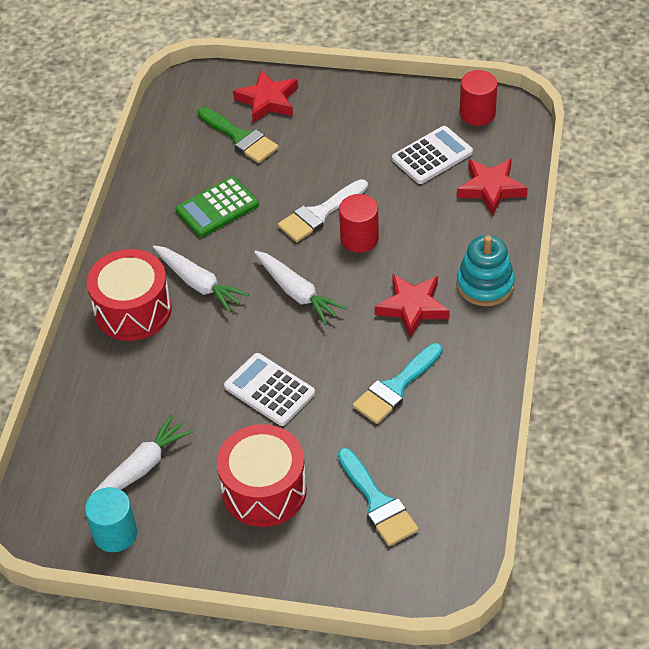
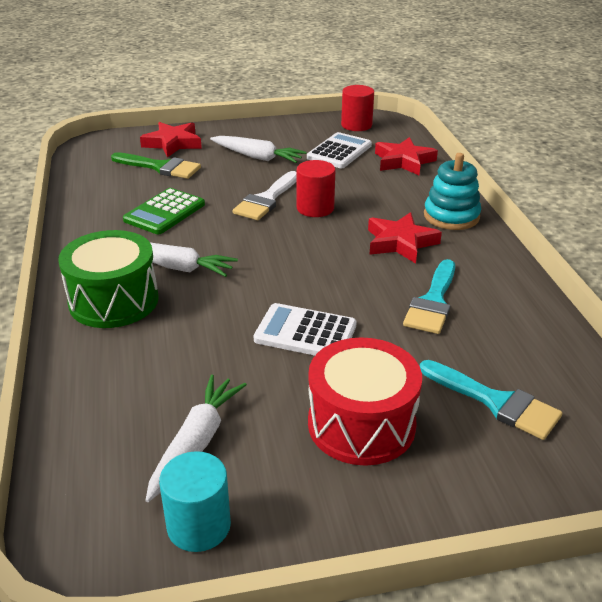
camera: 25 degrees left, 15 degrees down
red drum [87,249,172,341] -> green drum [58,230,159,328]
white carrot [254,251,346,325] -> white carrot moved to [210,136,306,163]

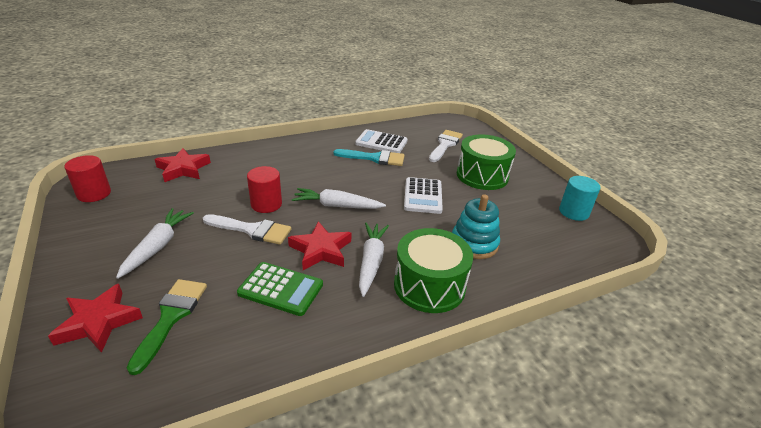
camera: 105 degrees left, 0 degrees up
white carrot [145,374,247,502] -> white carrot moved to [292,188,386,209]
white calculator [307,132,372,168] -> white calculator moved to [355,129,408,153]
red drum [308,337,422,466] -> green drum [457,134,516,190]
red star [368,212,442,264] -> red star moved to [288,221,351,270]
turquoise brush [420,360,562,440] -> white brush [429,130,463,162]
turquoise stacking toy [424,153,481,230] -> turquoise stacking toy moved to [452,194,500,259]

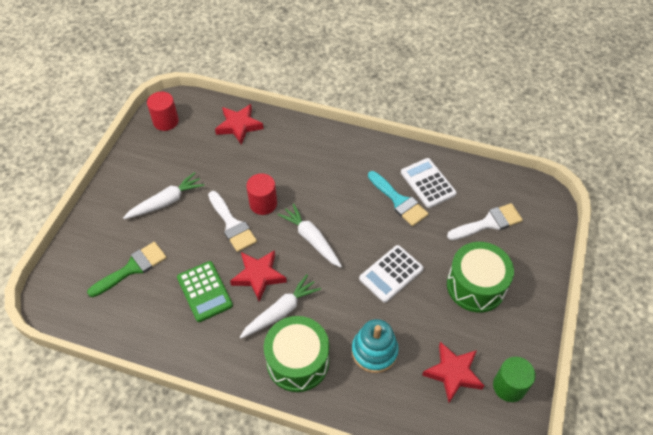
camera: 45 degrees right, 20 degrees up
red star [48,284,143,353] -> red star moved to [422,342,484,403]
turquoise cylinder [559,176,601,221] -> green cylinder [493,357,536,402]

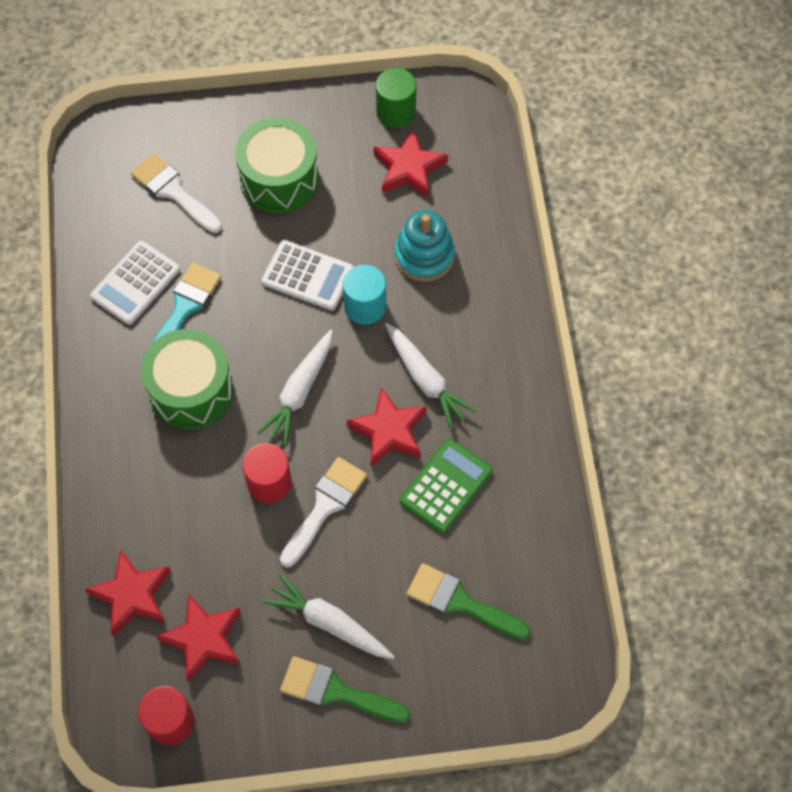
camera: 115 degrees left, 10 degrees up
white carrot [240,274,321,339] -> white carrot turned 150 degrees counterclockwise [385,323,477,430]
green drum [264,316,329,392] -> green drum moved to [141,329,234,429]
none -> red star [156,594,241,682]
none -> green brush [280,656,410,723]
none -> turquoise cylinder [343,264,386,325]

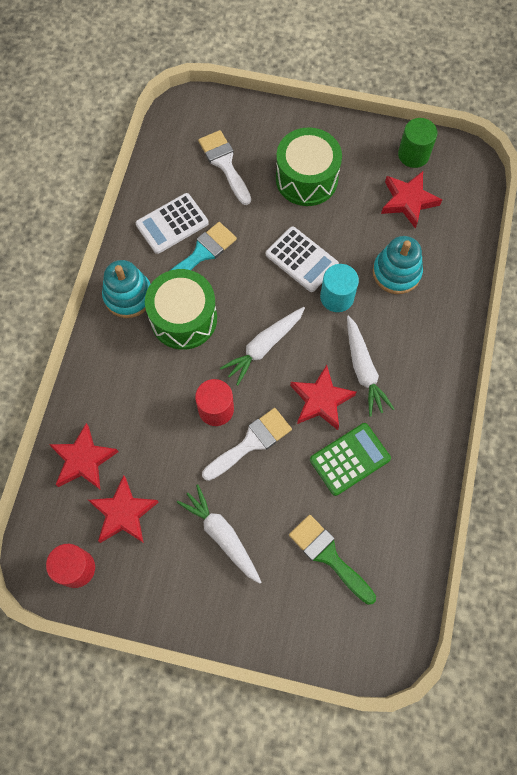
camera: 20 degrees right, 5 degrees up
green brush [280,656,410,723] -> none
none -> turquoise stacking toy [102,260,150,318]

